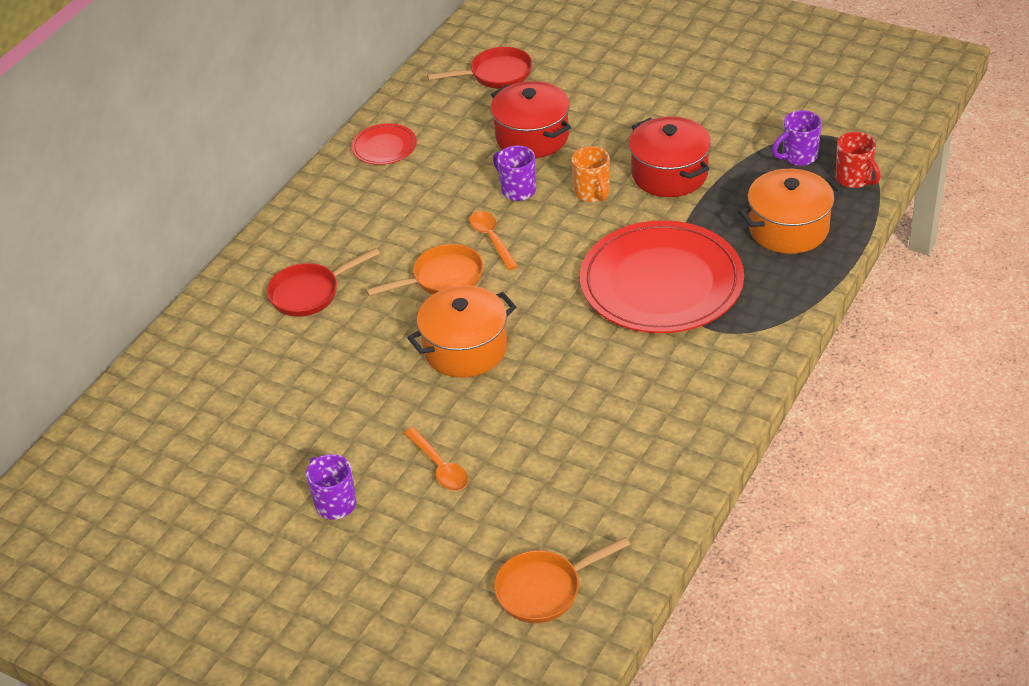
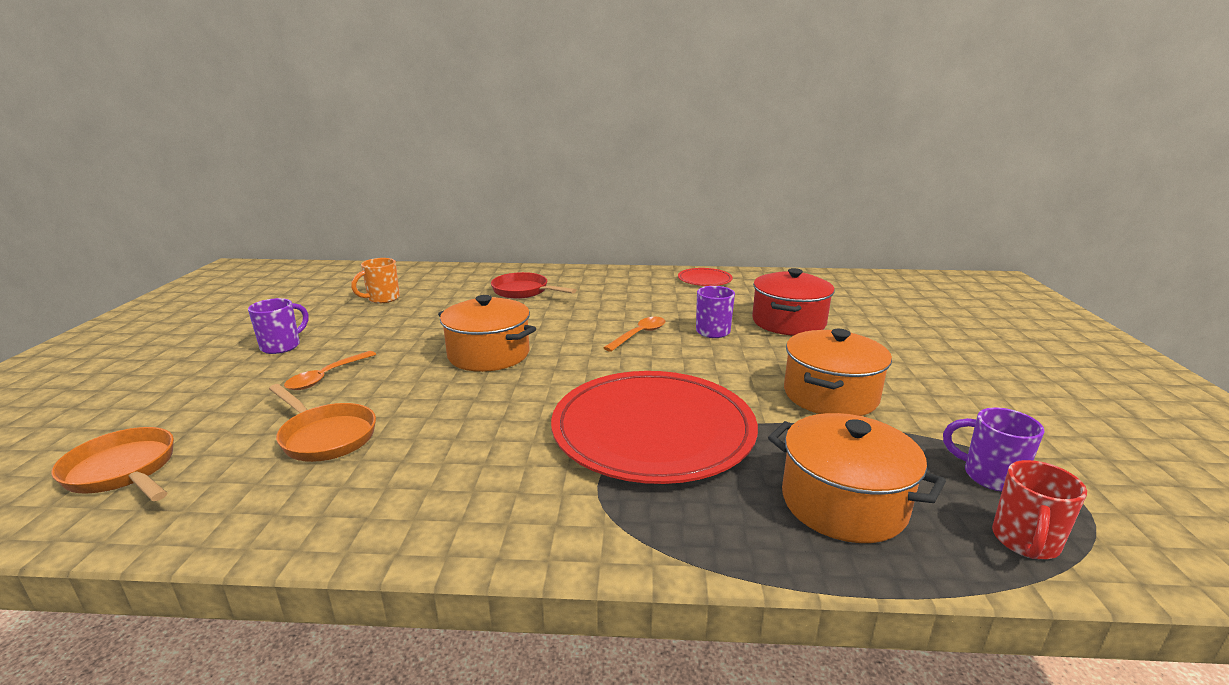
camera: 60 degrees right, 20 degrees down
orange pan [366,244,483,296] -> orange pan moved to [269,384,376,462]
red pan [427,47,532,89] -> none
orange mug [572,146,610,202] -> orange mug moved to [351,258,400,303]
red pot [629,116,711,197] -> orange pot [784,329,892,416]

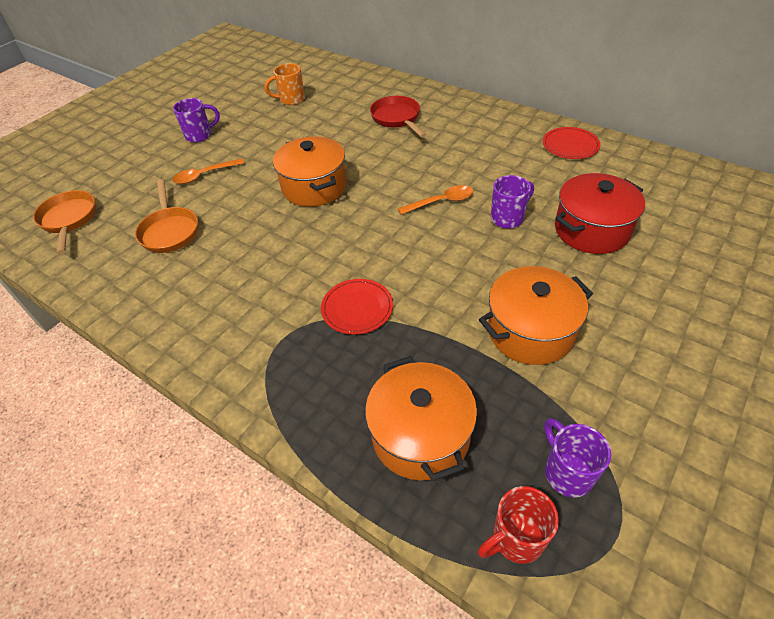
camera: 35 degrees right, 25 degrees up
red plate [551,371,758,484] -> red plate [321,279,393,335], size x0.45

